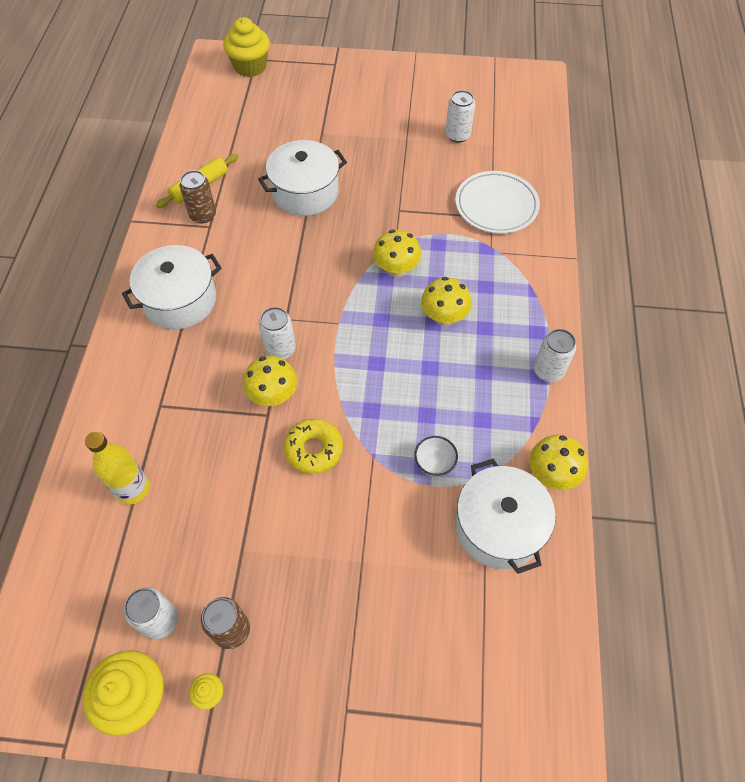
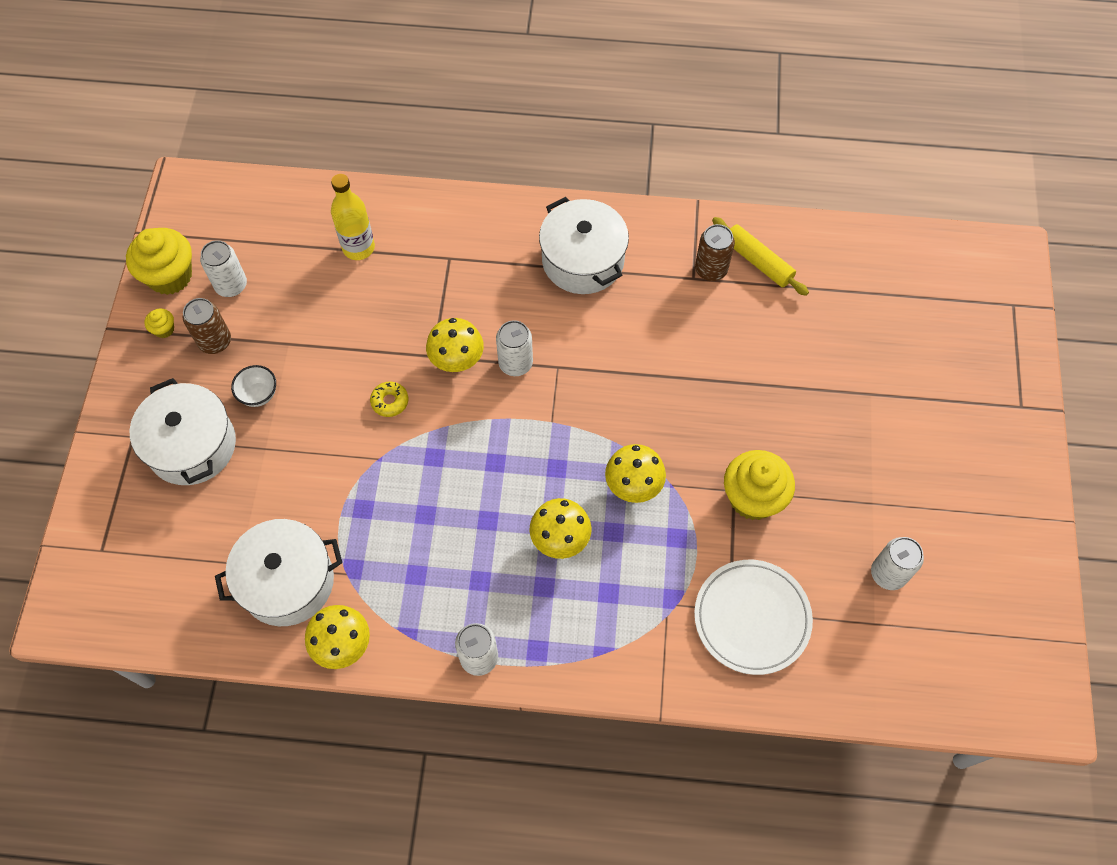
camera: 90 degrees right, 5 degrees up
yellow cupcake [223,17,270,77] -> yellow cupcake moved to [724,450,795,520]
white pot [258,140,347,216] -> white pot moved to [130,378,236,485]
yellow donut [284,418,343,474] -> yellow donut [370,382,408,417], size x0.62
white bowl [414,436,458,477] -> white bowl moved to [231,365,276,407]

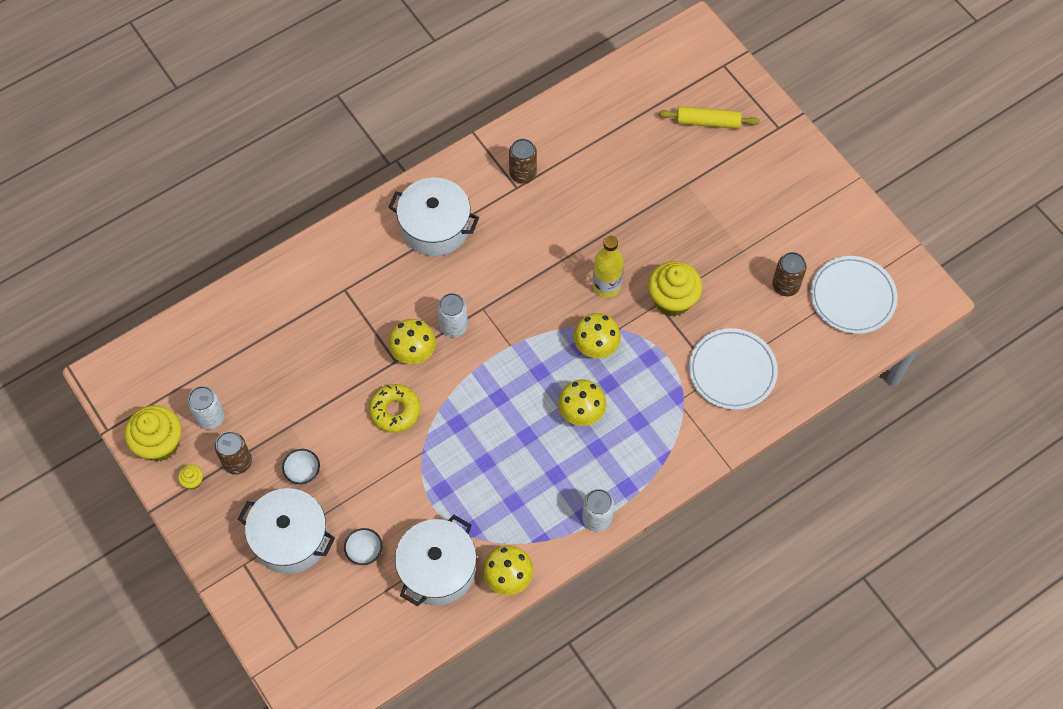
camera: 40 degrees left, 0 degrees up
yellow bottle [331,174,375,260] -> yellow bottle moved to [593,236,624,298]
yellow donut [370,382,408,417] -> yellow donut [369,384,421,433], size x1.62
yellow rolling pin [712,217,809,296] -> yellow rolling pin moved to [659,106,760,129]
white can [871,537,924,590] -> brown can [772,252,807,296]
none -> white bowl [344,528,383,565]
none -> white plate [810,256,898,334]

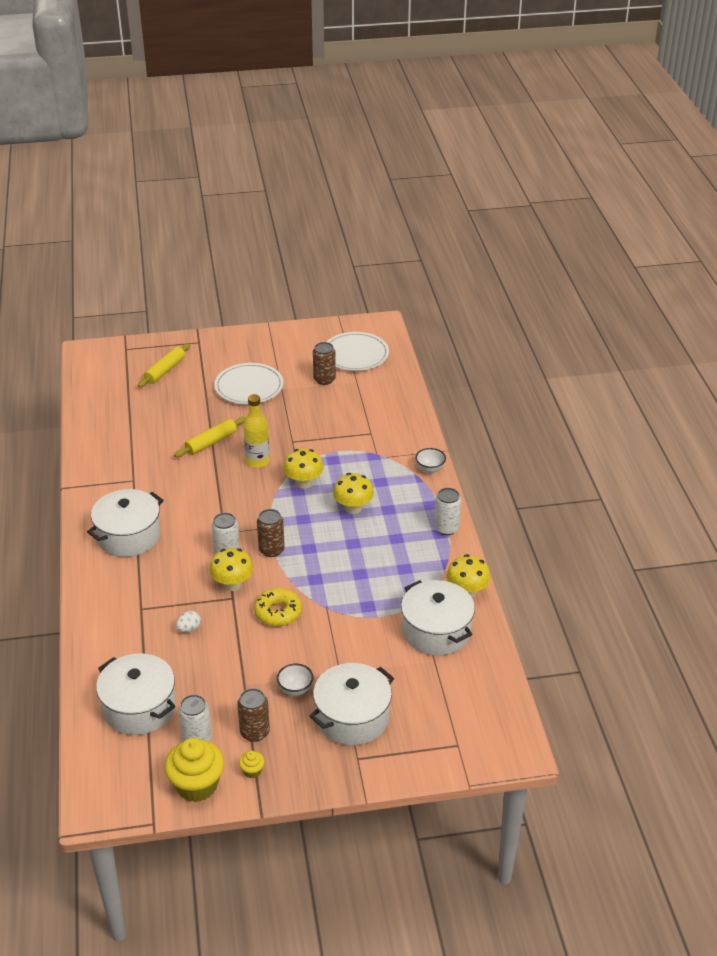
camera: 65 degrees left, 25 degrees down
white bowl [344,528,383,565] -> white bowl moved to [415,448,446,474]
brown can [509,139,537,184] -> brown can moved to [257,509,285,557]
yellow cupcake [648,261,702,316] -> none
white plate [689,328,778,410] -> white plate moved to [214,363,284,405]
none -> white pot [96,653,176,735]
none -> yellow rolling pin [174,417,246,457]
none -> white egg [176,611,201,633]

